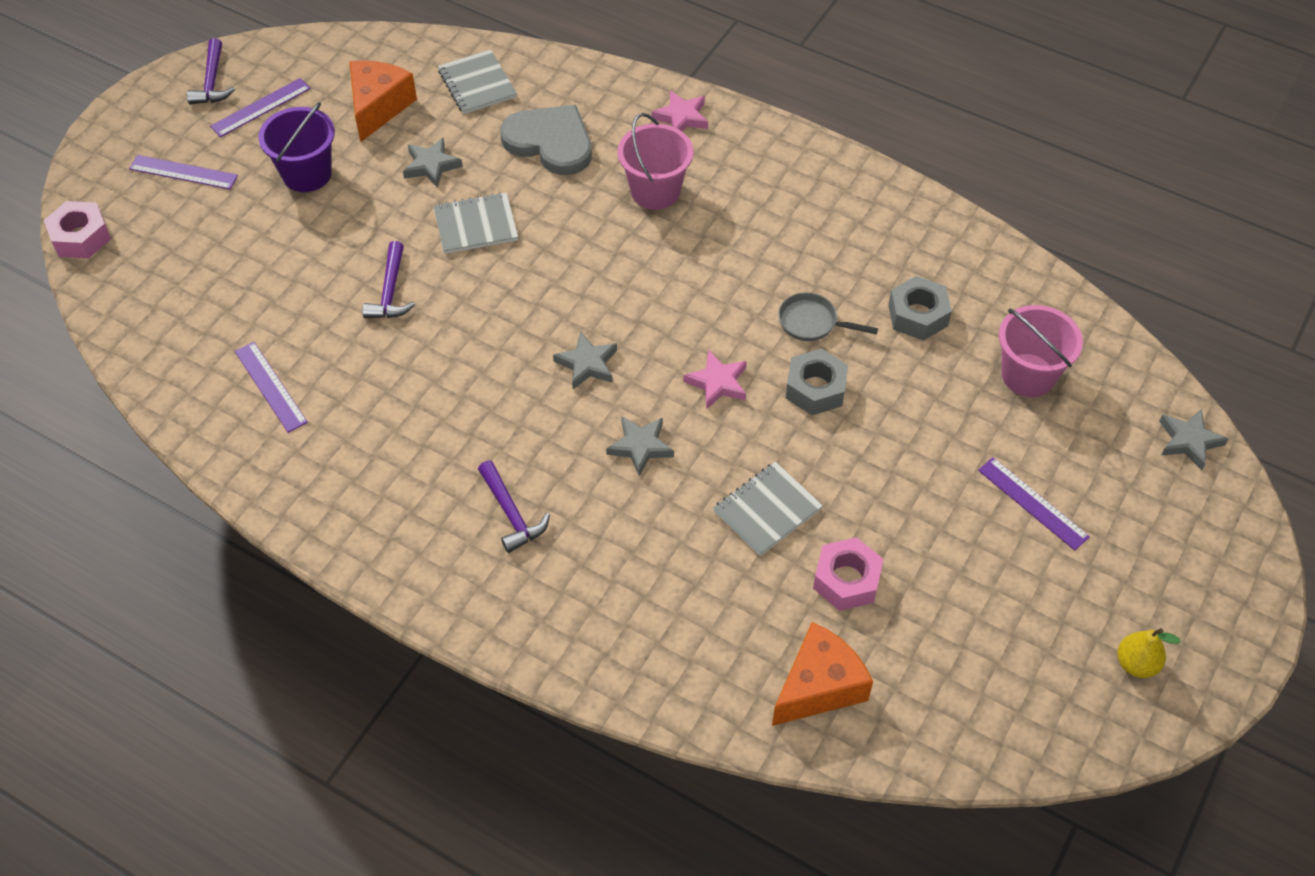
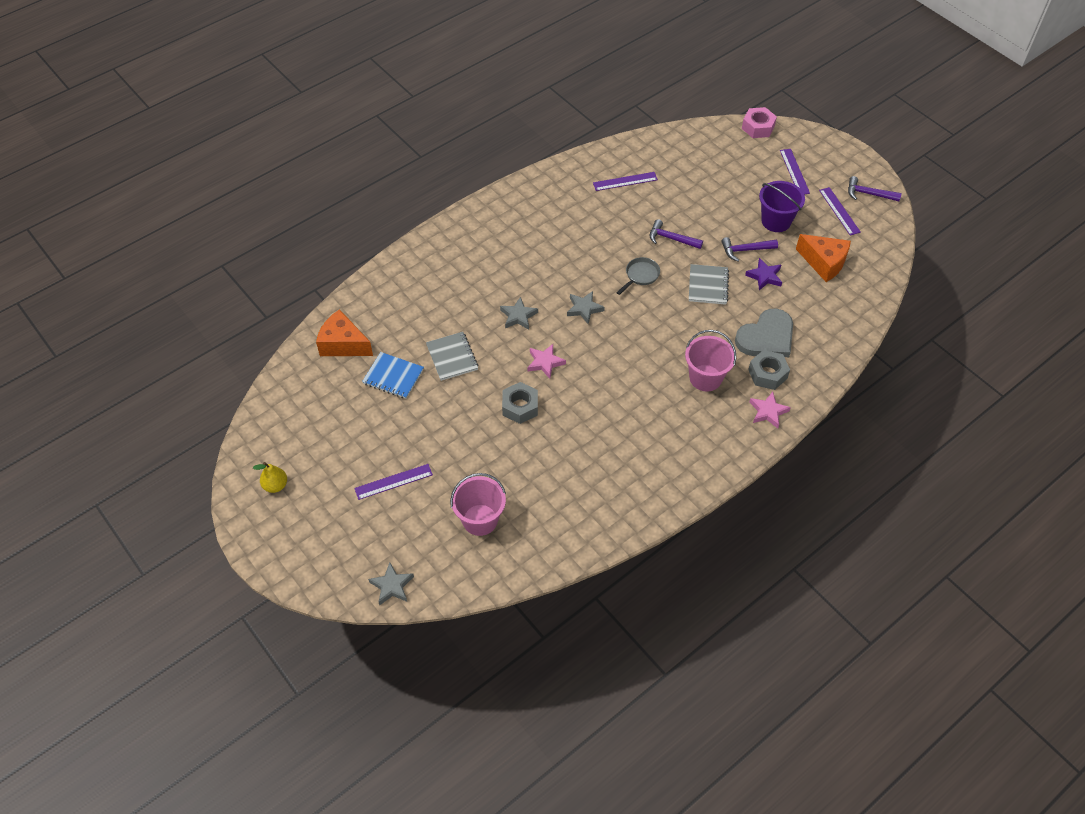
camera: 110 degrees right, 0 degrees up
purple ruler [129,155,238,189] -> purple ruler turned 45 degrees counterclockwise [780,149,810,194]
grey star [403,137,463,188] -> purple star [745,258,782,290]
grey notebook [438,49,517,114] -> none
purple hammer [478,461,550,553] -> purple hammer moved to [721,237,778,261]
orange cheese [772,622,873,726] -> orange cheese turned 135 degrees clockwise [316,309,373,356]
grey pan [778,292,878,341] -> grey pan moved to [616,257,660,295]
pink nut [813,537,883,611] -> blue notebook [362,352,424,399]
grey nut [888,276,952,341] -> grey nut moved to [748,350,790,390]

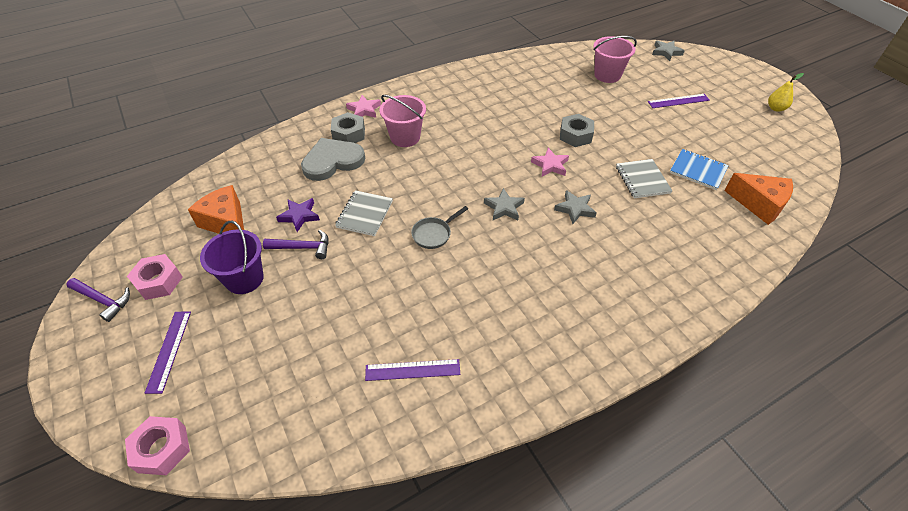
camera: 170 degrees left, 5 degrees down
purple hammer [650,219,703,249] -> none
purple ruler [819,187,861,235] -> pink nut [127,254,183,300]

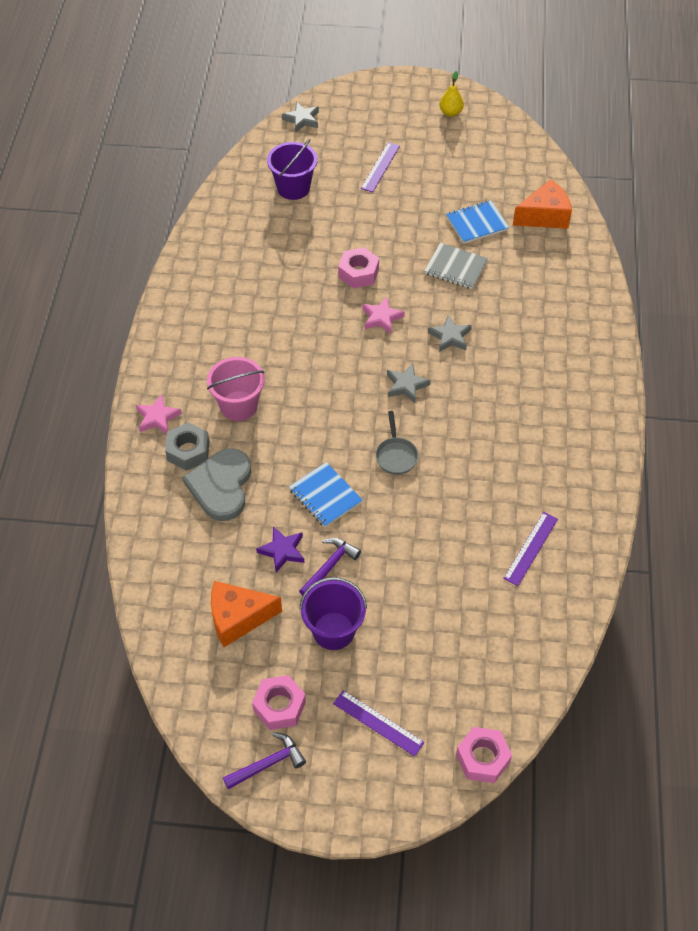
camera: 55 degrees left, 5 degrees up
grey notebook [335,190,393,236] -> blue notebook [289,462,363,527]
grey nut [560,114,594,147] -> pink nut [338,247,379,288]
pink bucket [593,36,637,83] -> purple bucket [267,139,317,200]

